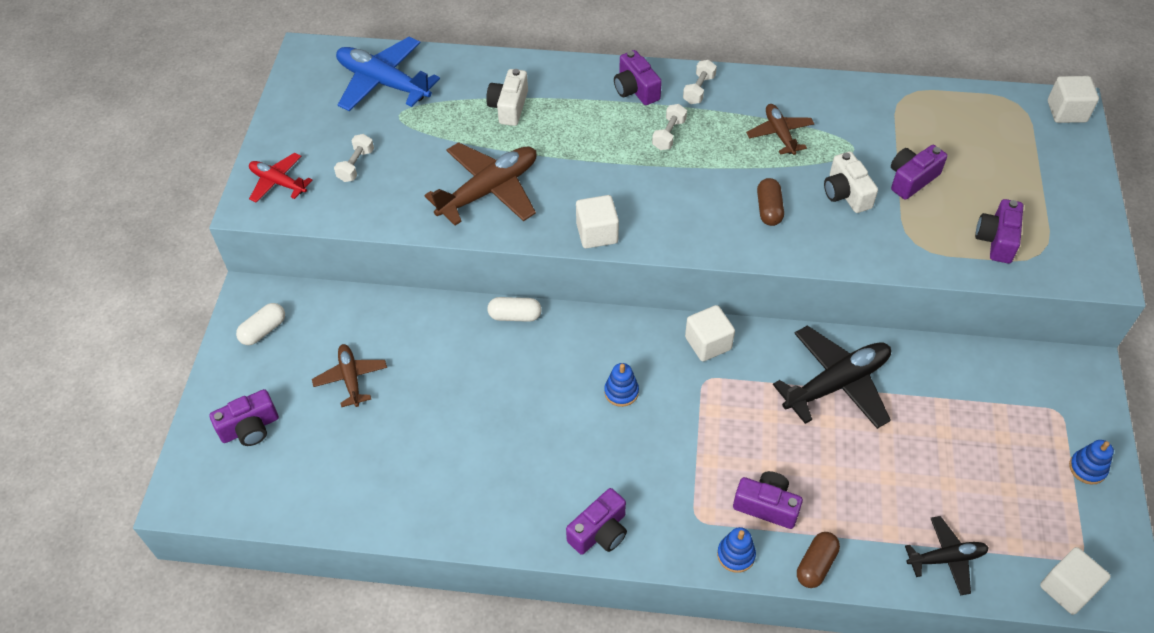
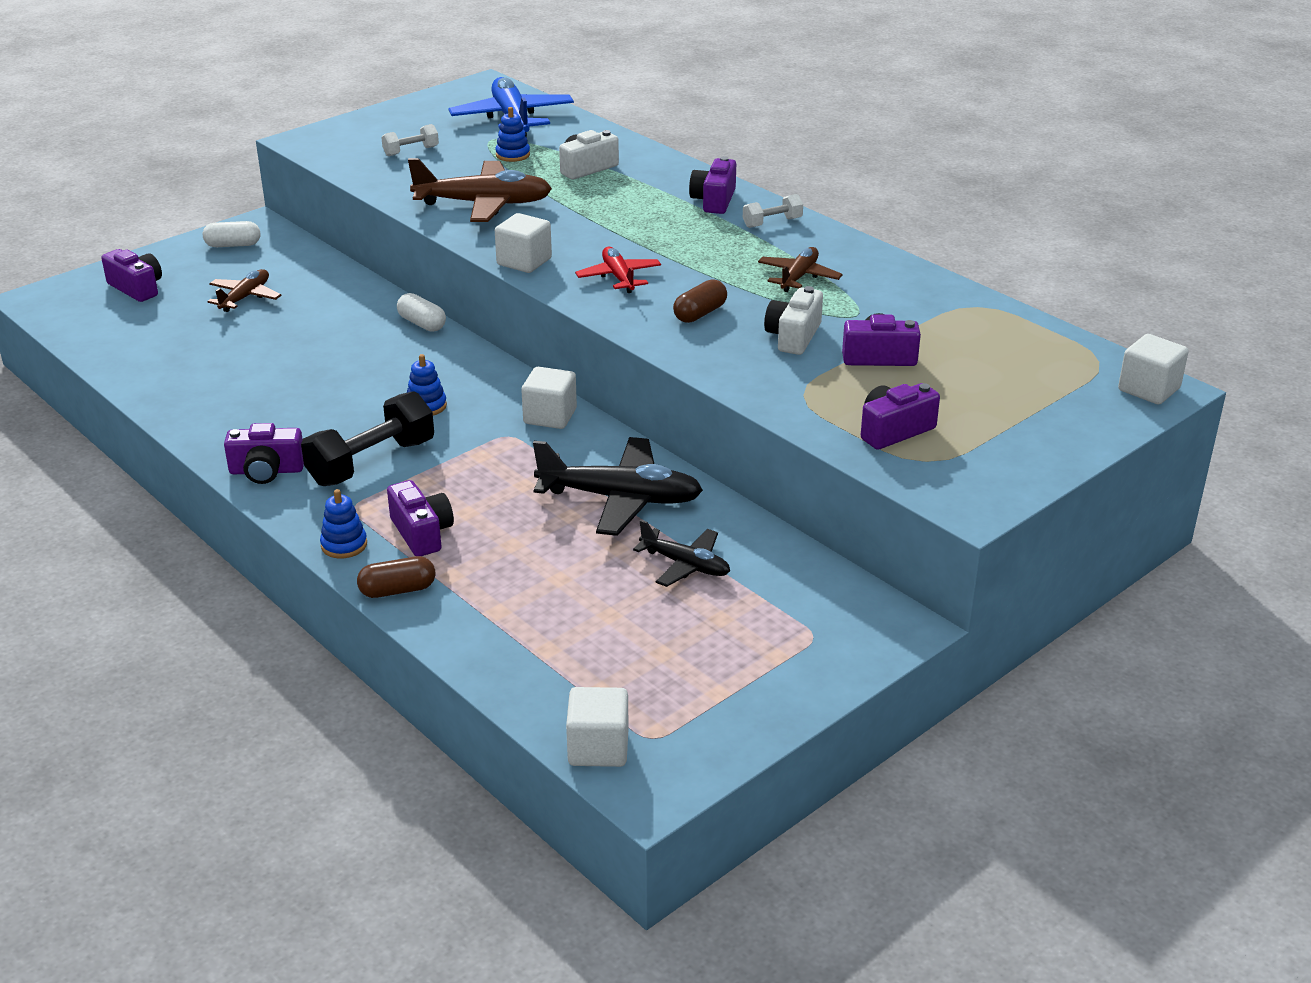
camera: 40 degrees right, 20 degrees down
purple camera [209,389,279,446] -> purple camera turned 150 degrees counterclockwise [101,249,162,302]
red plane [249,153,312,203] -> red plane moved to [575,247,661,293]
white dumbbell [652,104,687,150] -> none
black plane [905,516,989,596] -> black plane moved to [633,520,730,587]
blue stacking toy [1069,440,1114,485] -> blue stacking toy moved to [495,107,530,162]
none -> black dumbbell [301,391,434,486]

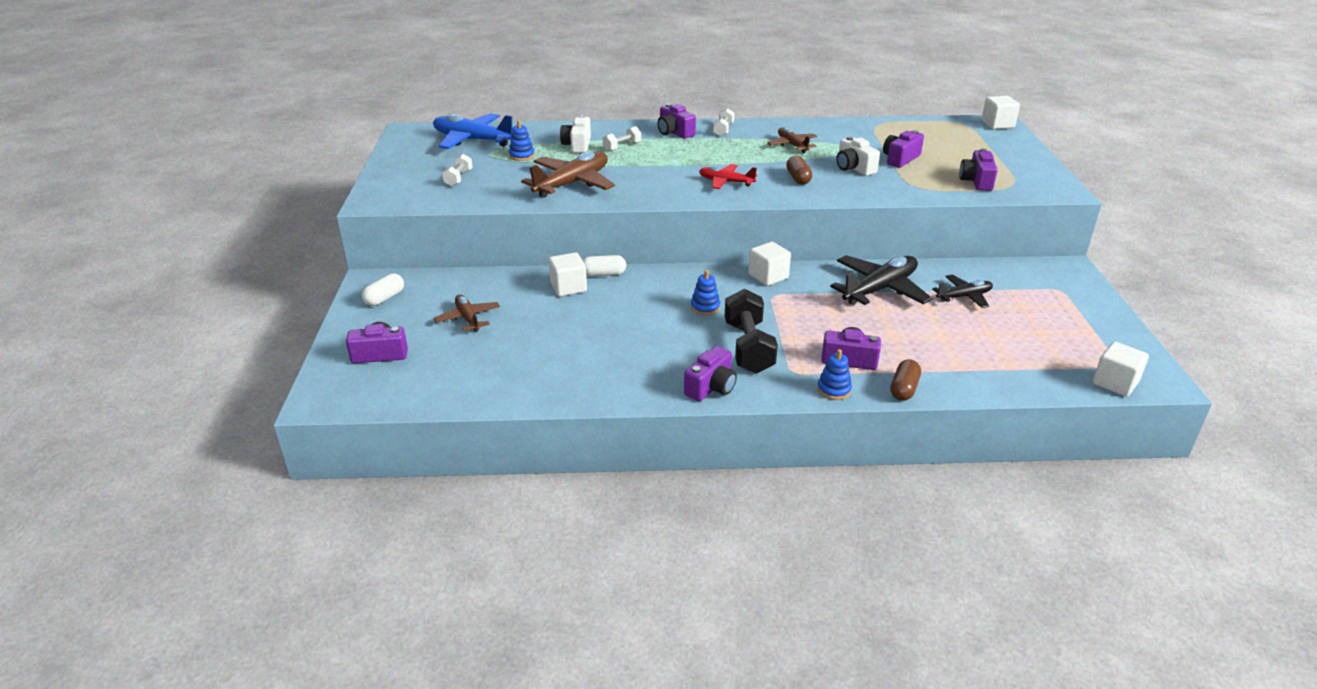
camera: 50 degrees left, 0 degrees up
white cube [495,213,552,273] -> white cube moved to [549,252,587,296]
none -> white dumbbell [603,126,641,152]

